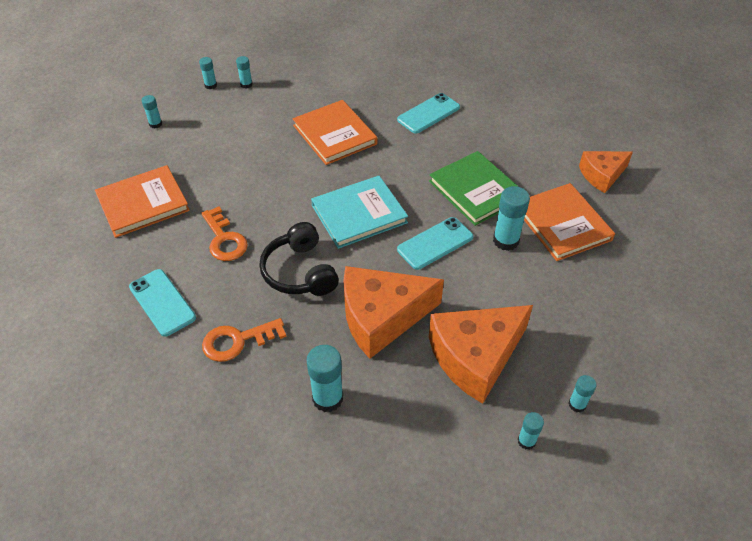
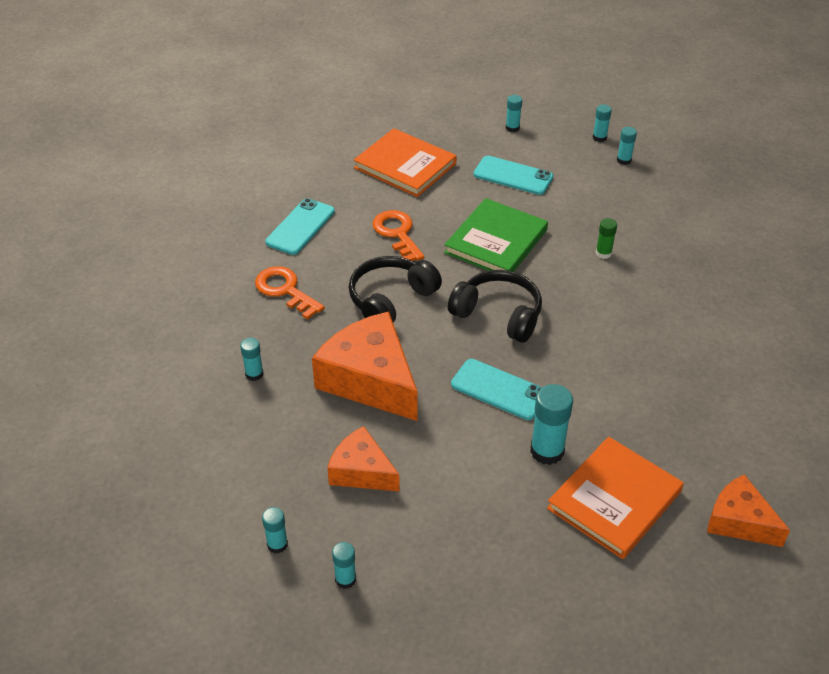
camera: 65 degrees right, 5 degrees down
orange key [201,206,248,261] -> orange key turned 120 degrees clockwise [372,210,424,261]
orange book [293,100,377,165] -> green glue stick [596,218,617,259]
turquoise glue stick [306,345,343,412] -> turquoise glue stick [240,338,264,381], size x0.57
turquoise book [311,176,408,249] -> black headphones [448,270,542,343]
turquoise phone [397,93,460,134] -> turquoise phone moved to [473,156,553,195]
green book [429,151,519,226] -> green book moved to [444,198,548,272]
orange cheese [429,305,533,404] -> orange cheese [327,426,400,492], size x0.59

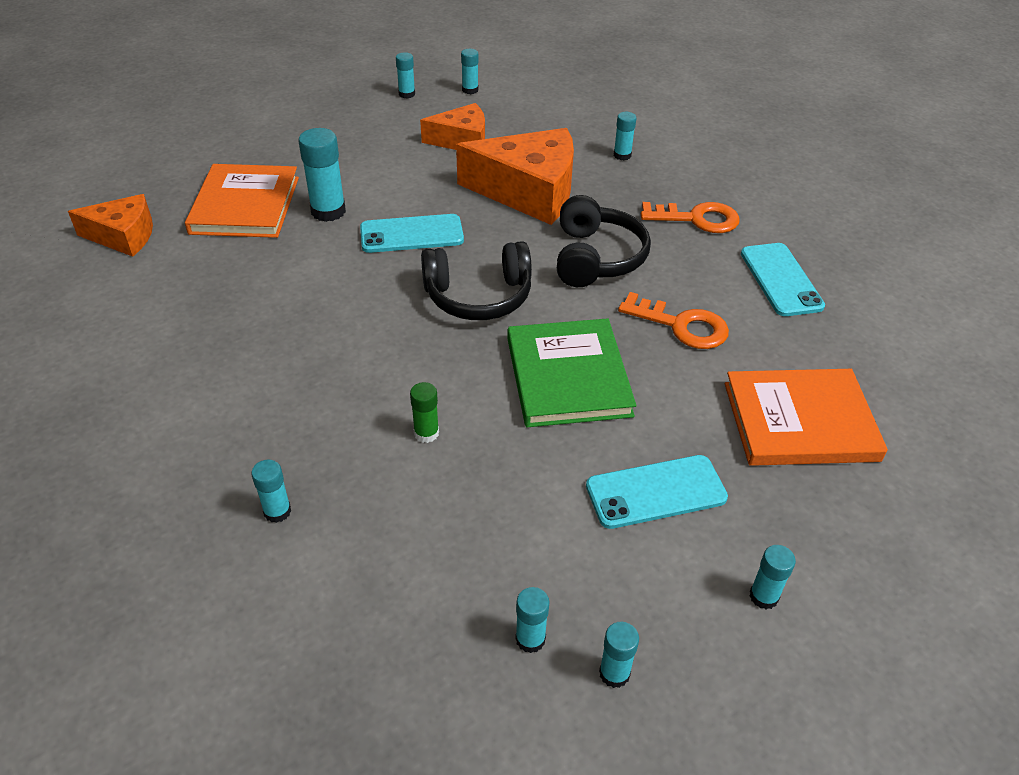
camera: 140 degrees right, 0 degrees up
none -> turquoise glue stick [251,460,291,523]

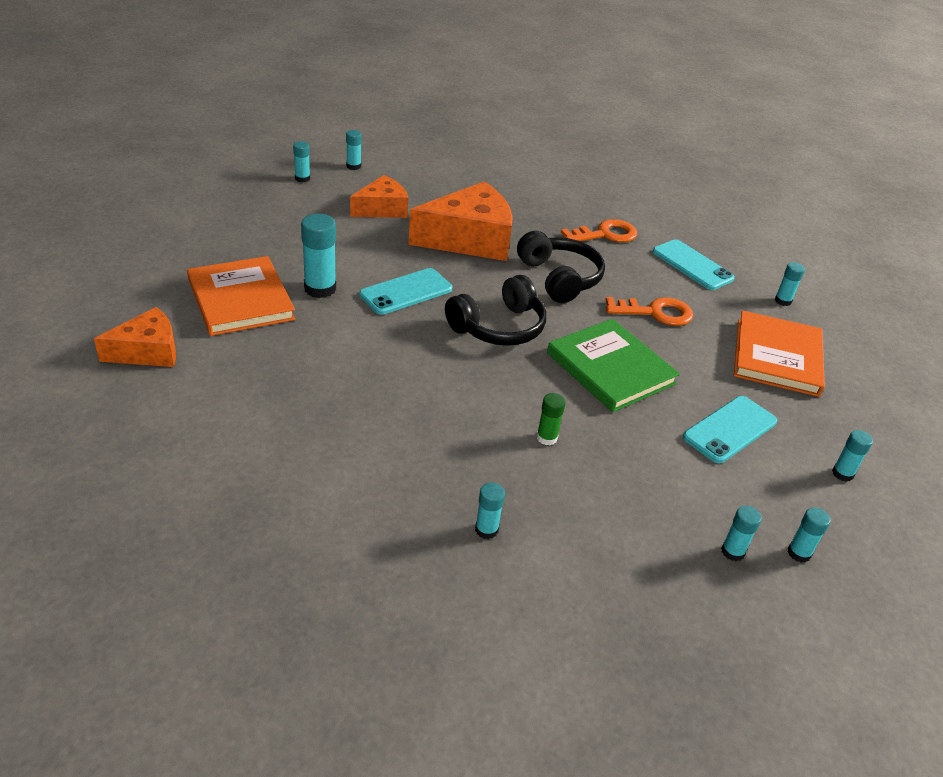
camera: 30 degrees left, 5 degrees down
turquoise glue stick [614,112,636,160] -> turquoise glue stick moved to [775,262,805,306]
orange book [725,369,888,466] -> orange book turned 45 degrees counterclockwise [734,310,825,397]

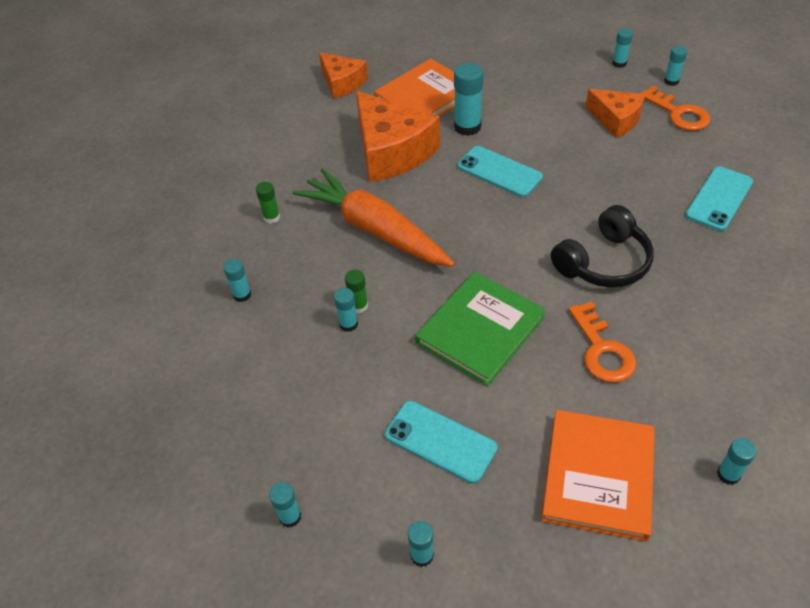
camera: 80 degrees right, 10 degrees up
orange cheese [408,181,513,261] -> orange cheese moved to [356,91,440,182]
black headphones [445,275,546,346] -> none
orange key [561,219,637,242] -> orange key moved to [640,86,710,131]
turquoise phone [653,239,735,290] -> turquoise phone moved to [686,166,753,231]
turquoise glue stick [721,506,762,561] -> turquoise glue stick moved to [334,288,358,332]
orange book [734,310,825,397] -> orange book turned 75 degrees counterclockwise [541,410,655,542]
none -> green glue stick [256,182,280,224]
none -> orange carrot [293,168,455,267]

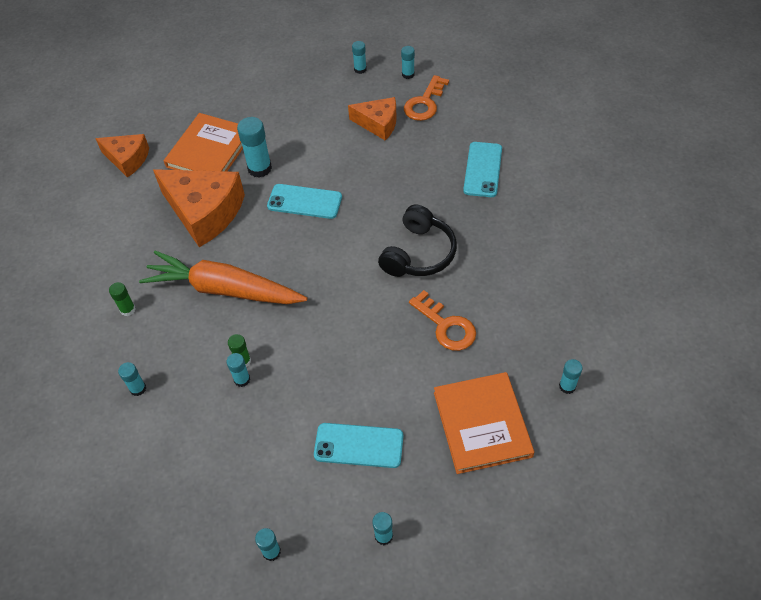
camera: 25 degrees left, 5 degrees up
green book [415,272,546,386] -> none
orange key [640,86,710,131] -> orange key turned 90 degrees clockwise [404,75,449,121]

